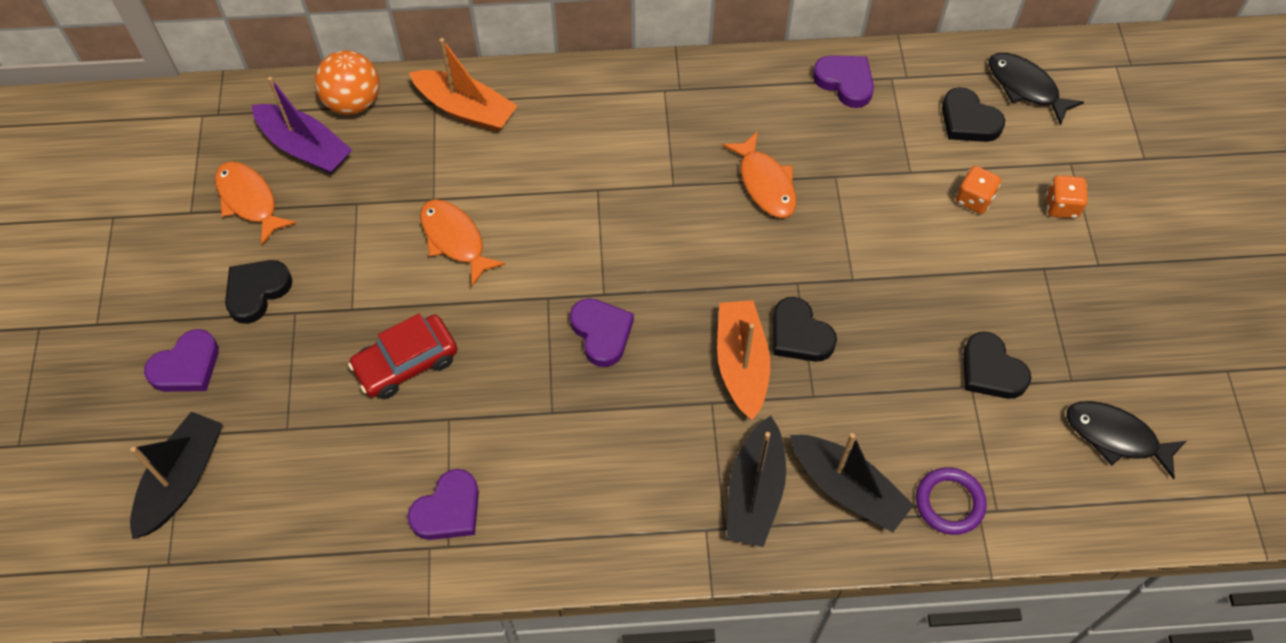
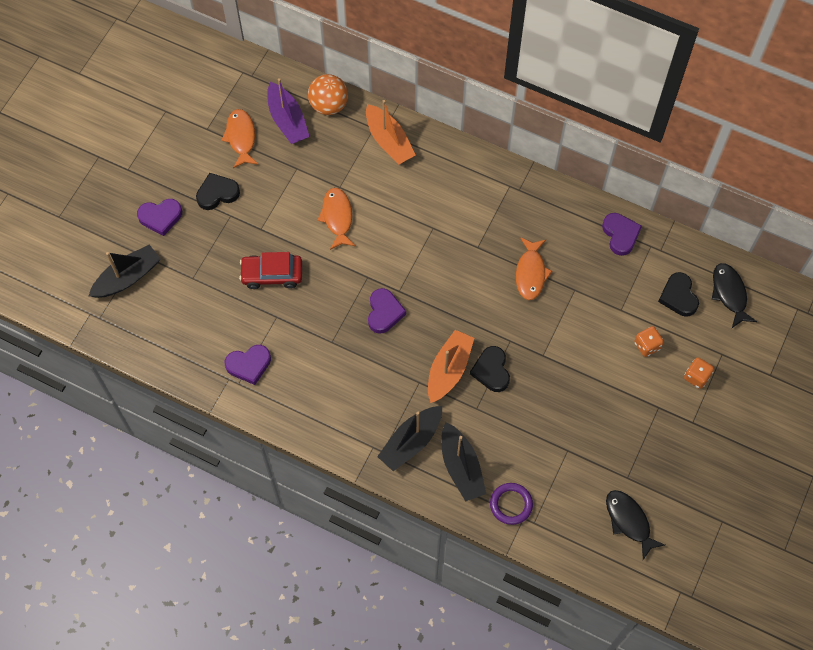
camera: 30 degrees right, 5 degrees up
black heart [963,332,1031,399] -> none

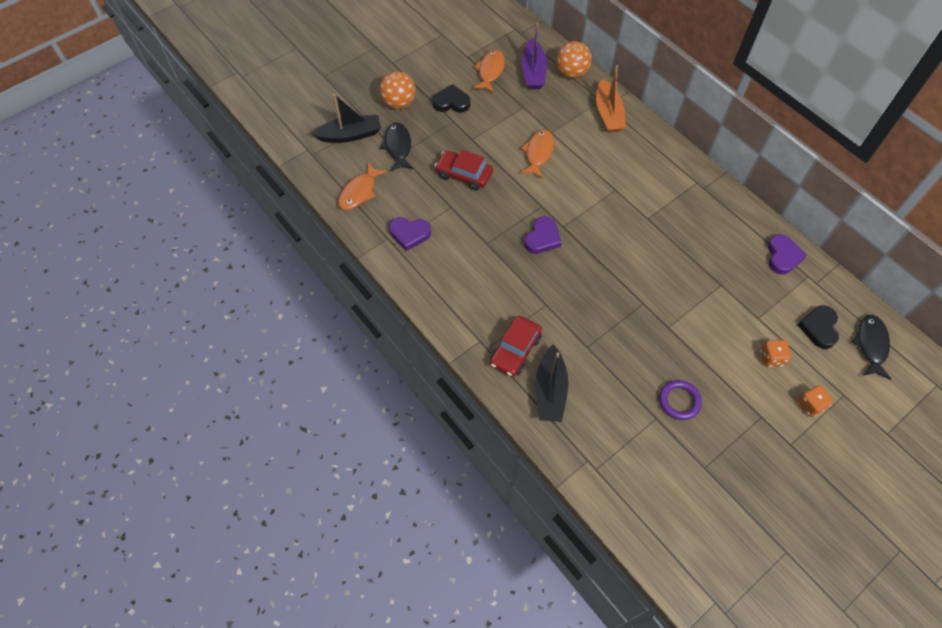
camera: 25 degrees right, 5 degrees down
purple heart [137,199,182,236] -> orange ball [379,71,416,109]
black boat [377,406,442,471] -> red car [490,316,542,377]
orange boat [428,330,474,403] -> none
black heart [470,346,510,392] -> none
purple ring [490,483,533,525] -> purple ring moved to [659,380,702,420]
orange fish [516,237,552,300] -> orange fish moved to [338,163,387,210]
black fish [606,490,665,560] -> black fish moved to [380,123,413,171]

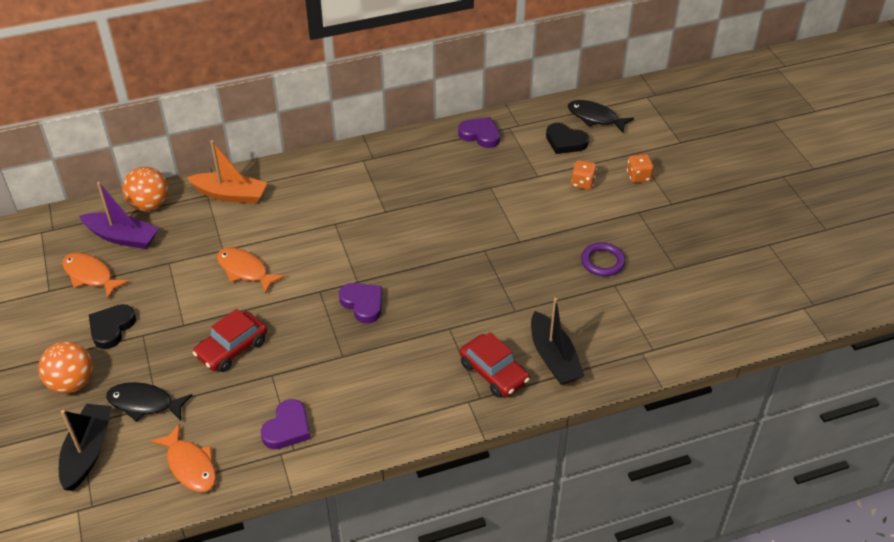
camera: 70 degrees left, 15 degrees down
black boat [535,344,568,422] -> black boat turned 45 degrees clockwise [531,298,585,385]

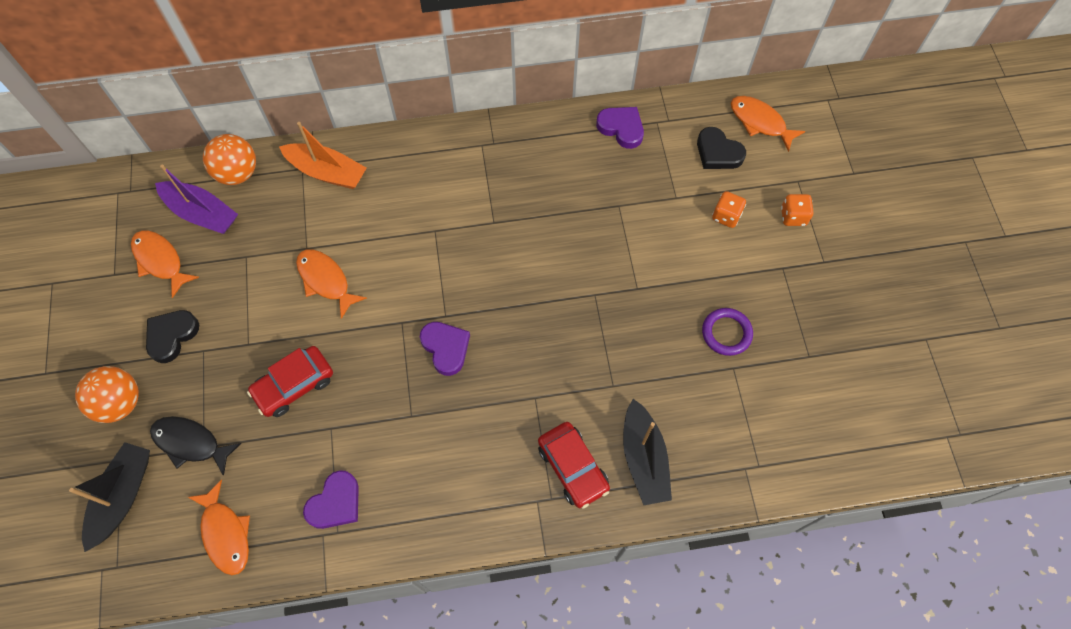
camera: 10 degrees right, 20 degrees up
black fish [568,100,634,134] -> orange fish [731,96,806,152]

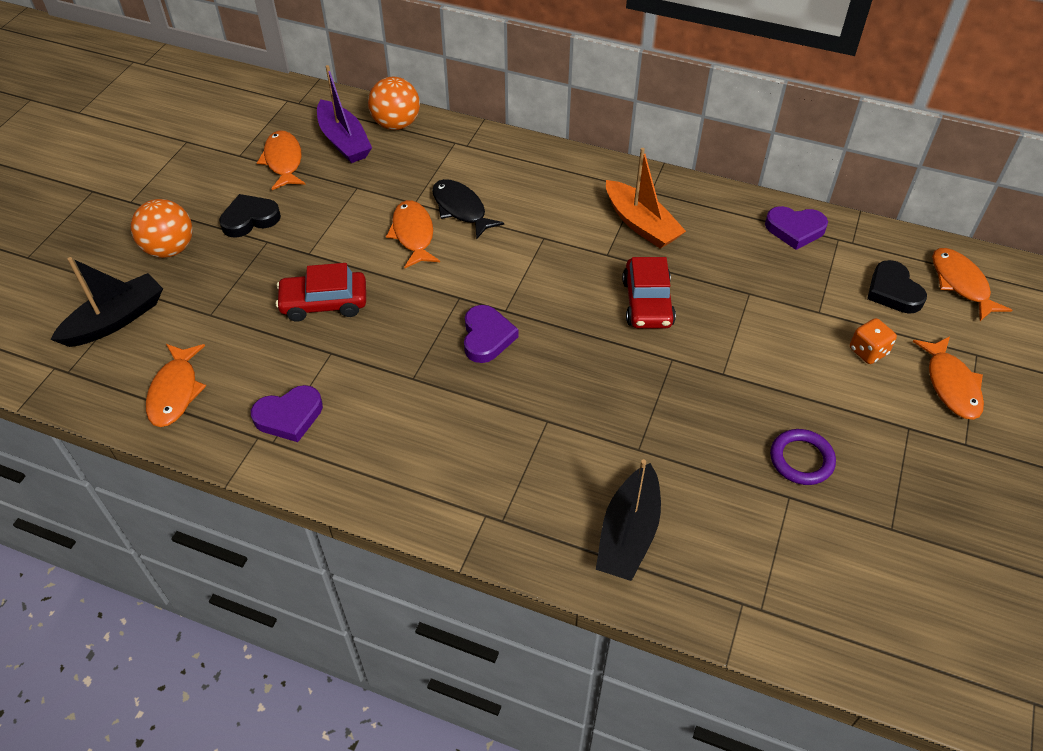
camera: 30 degrees right, 15 degrees down
black fish [150,416,241,476] -> black fish moved to [432,179,504,239]
orange boat [279,122,367,189] -> orange boat moved to [606,148,686,249]
red car [538,422,610,509] -> red car moved to [622,257,676,328]
purple heart [596,107,644,149] -> purple heart turned 120 degrees clockwise [765,206,828,250]
orange dice [781,194,813,226] -> orange fish [912,336,984,420]

